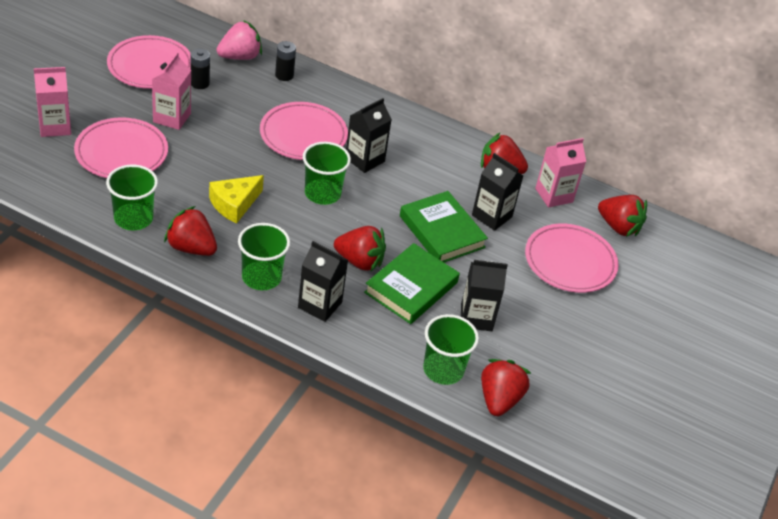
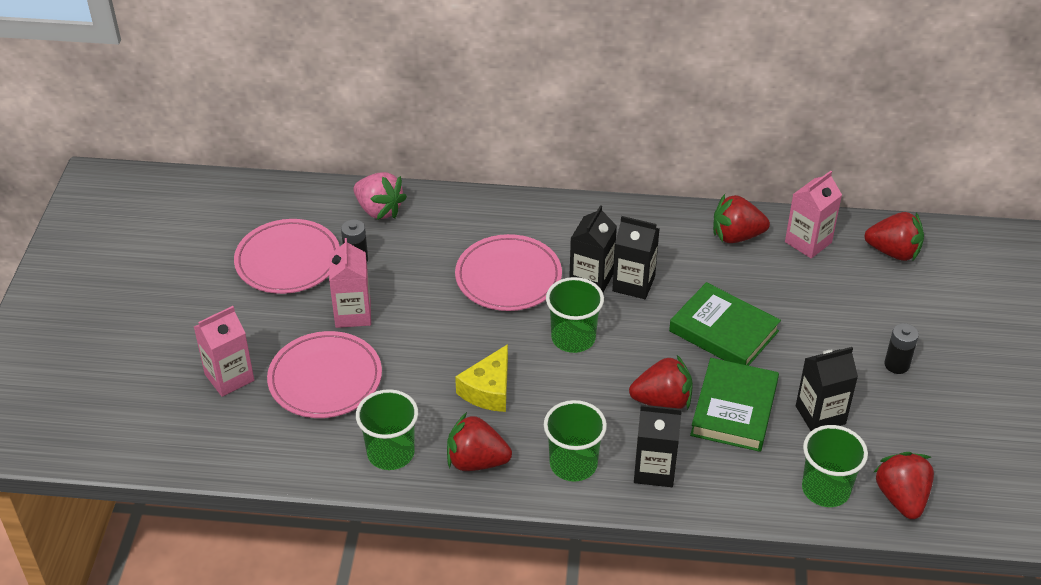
camera: 15 degrees left, 0 degrees up
pink strawberry [217,20,262,60] -> pink strawberry turned 90 degrees clockwise [353,172,407,220]
black battery [275,41,296,81] -> black battery moved to [884,323,919,374]
black carton [472,153,523,231] -> black carton moved to [612,216,659,299]
pink plate [525,223,619,293] -> none

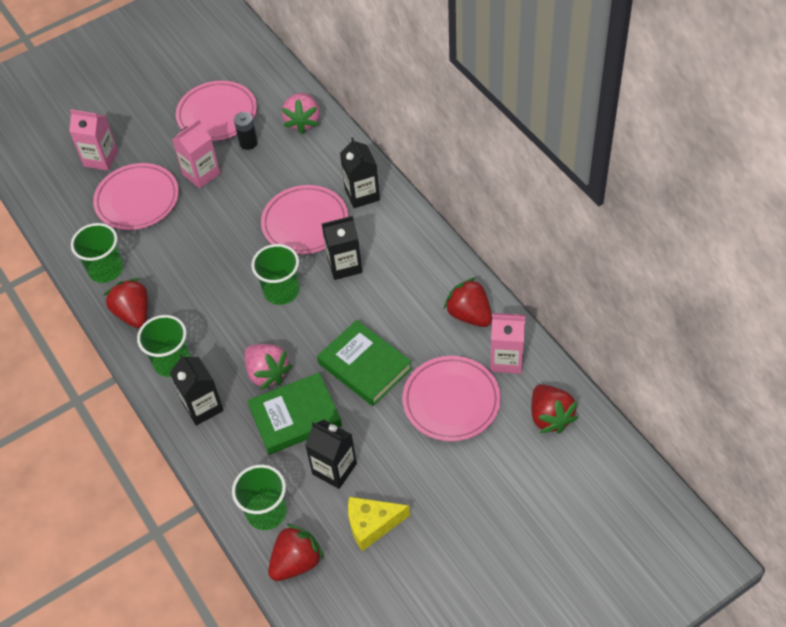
camera: 55 degrees right, 10 degrees up
yellow cheese [455,344,508,412] -> yellow cheese moved to [348,497,410,551]
black carton [612,216,659,299] -> black carton moved to [340,137,380,208]
red strawberry [629,355,693,410] -> pink strawberry [244,344,292,390]
green book [669,282,781,366] -> green book turned 45 degrees counterclockwise [317,320,412,406]
black battery [884,323,919,374] -> none
none -> pink plate [402,356,501,441]

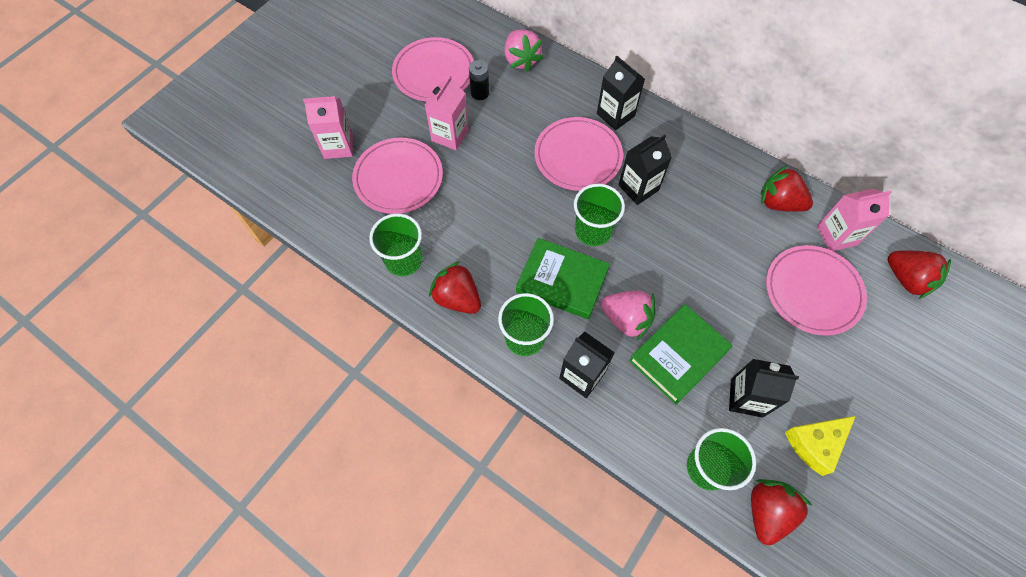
camera: 25 degrees left, 10 degrees up
green book [317,320,412,406] -> green book moved to [516,238,610,319]

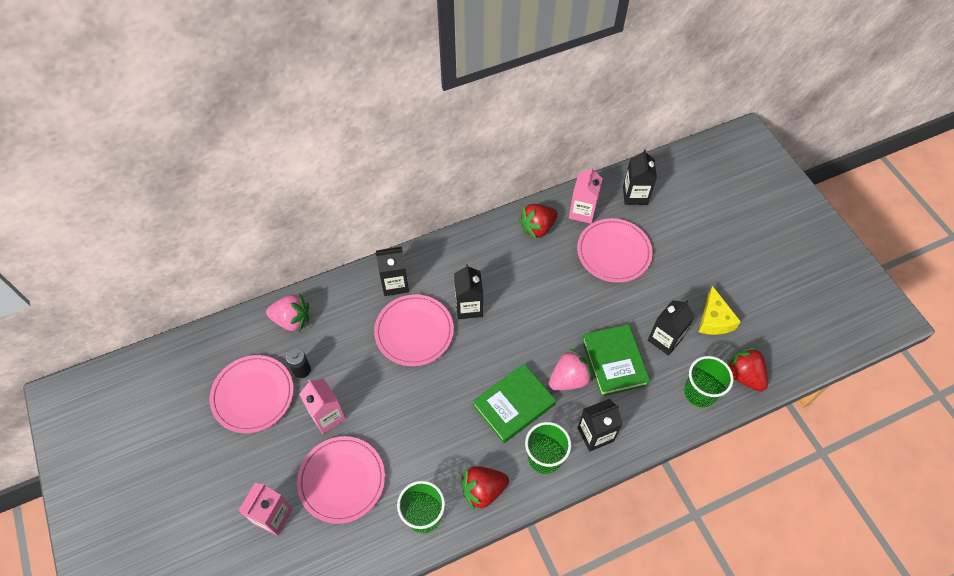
camera: 60 degrees left, 5 degrees down
green cup [574,184,625,246] -> none
red strawberry [888,250,951,299] -> black carton [623,149,657,205]

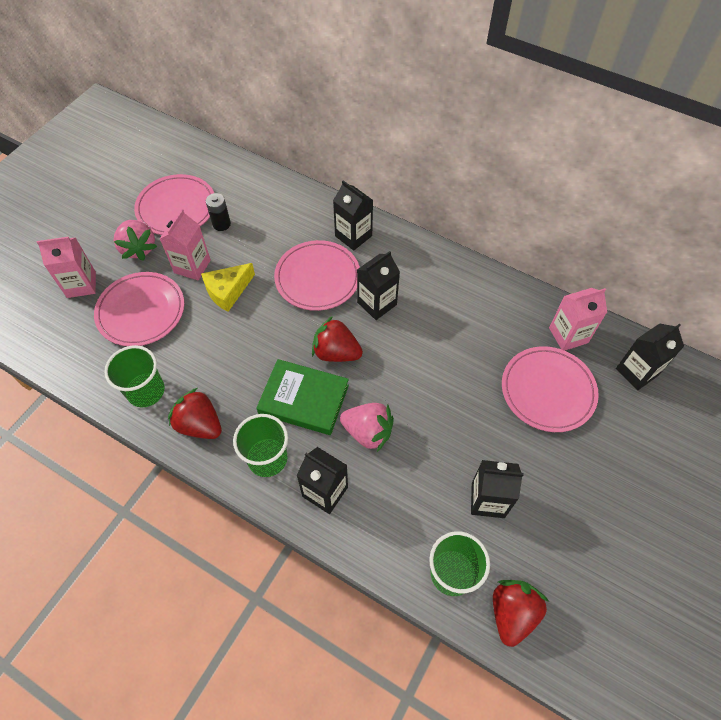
camera: 55 degrees right, 0 degrees up
pink strawberry [266,294,309,332] -> pink strawberry moved to [114,220,157,261]
red strawberry [518,204,558,239] -> red strawberry moved to [312,316,363,362]
green book [582,324,650,397] -> none
yellow cheese [699,286,741,335] -> yellow cheese moved to [201,263,255,312]

